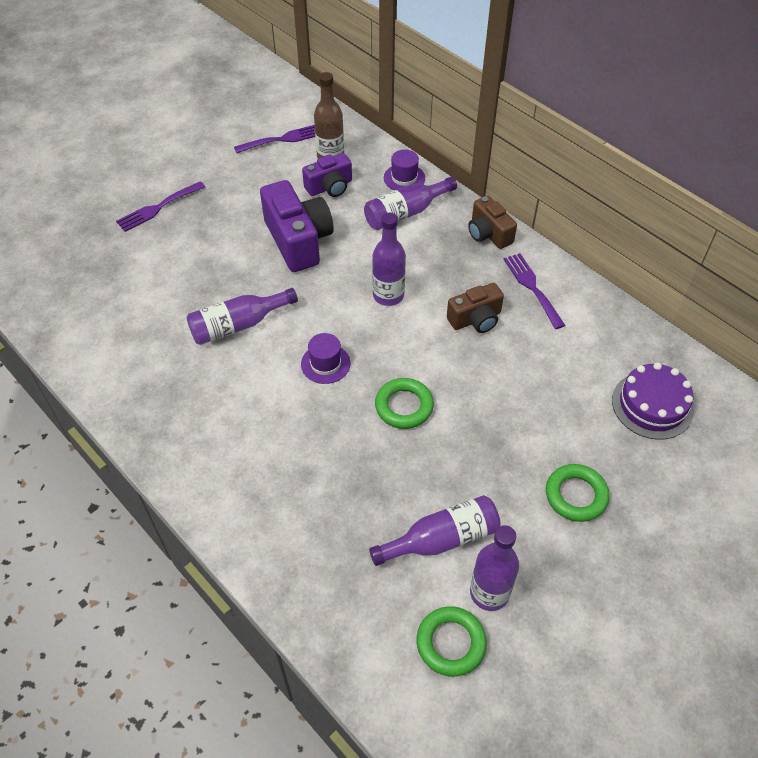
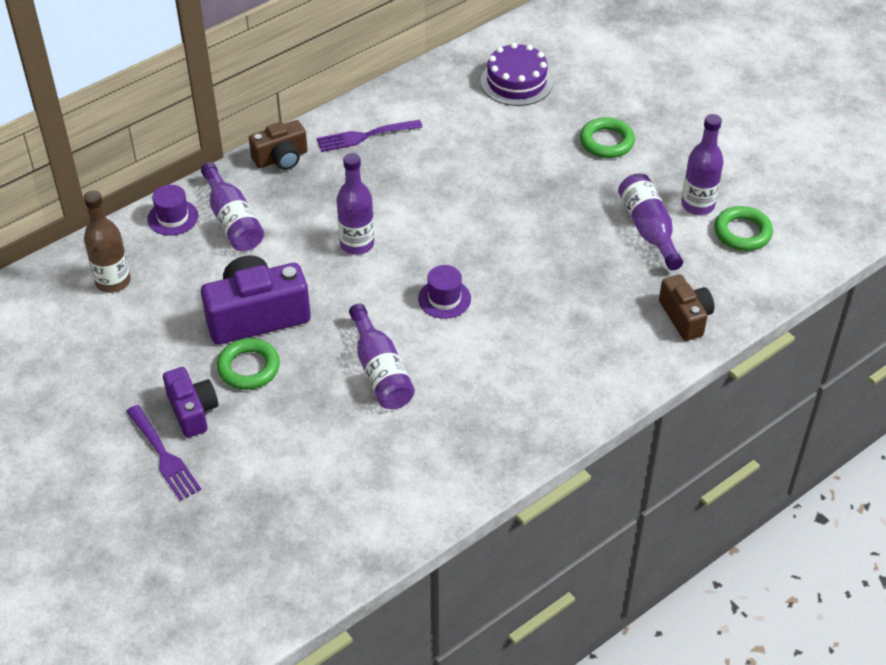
camera: 85 degrees left, 5 degrees down
purple fork [234,125,315,153] -> none
purple camera [302,153,352,197] -> purple camera moved to [163,367,218,438]
green ring [375,378,434,429] -> green ring moved to [217,338,280,390]
brown camera [447,283,504,333] -> brown camera moved to [659,274,715,341]

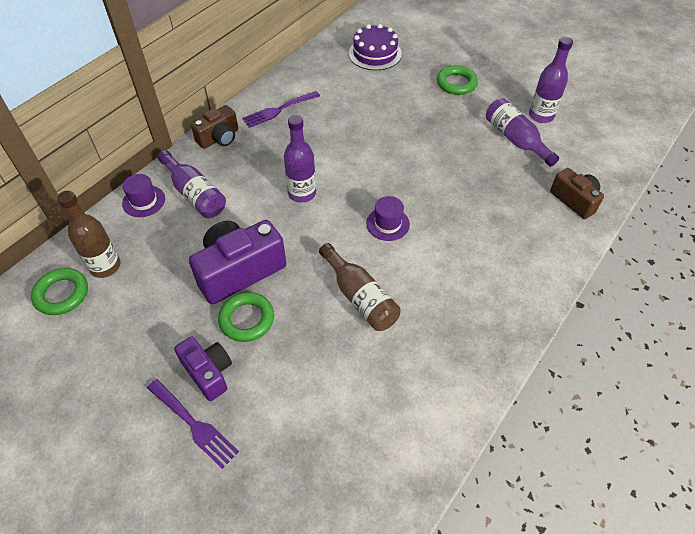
camera: 15 degrees left, 5 degrees up
purple bottle [349,303,415,409] -> brown bottle [319,243,401,331]
green ring [714,206,773,251] -> green ring moved to [31,268,88,315]

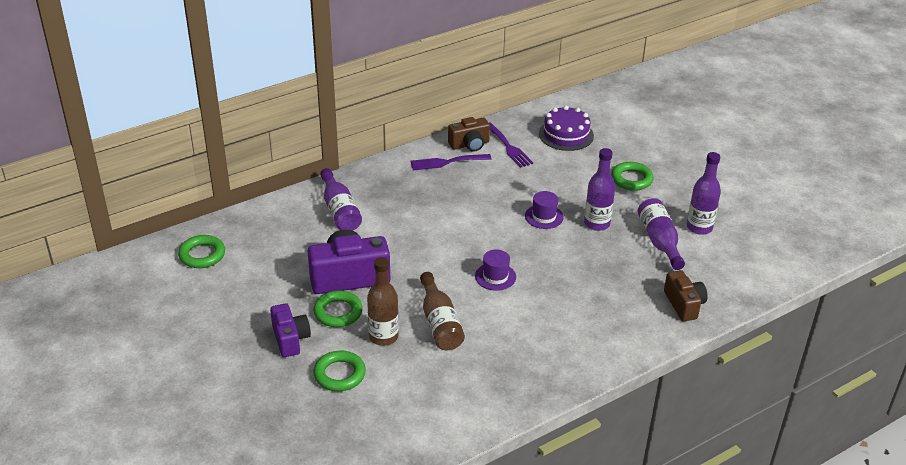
camera: 20 degrees right, 15 degrees down
brown bottle [57,190,120,278] -> brown bottle moved to [367,257,399,346]
purple hat [122,174,165,217] -> purple hat moved to [525,191,564,229]
purple fork [147,379,239,469] -> purple fork moved to [489,122,533,168]
brown camera [191,105,238,149] -> brown camera moved to [448,117,490,152]
purple bottle [284,115,316,203] -> purple bottle moved to [584,148,615,231]
none -> green ring [313,350,366,391]

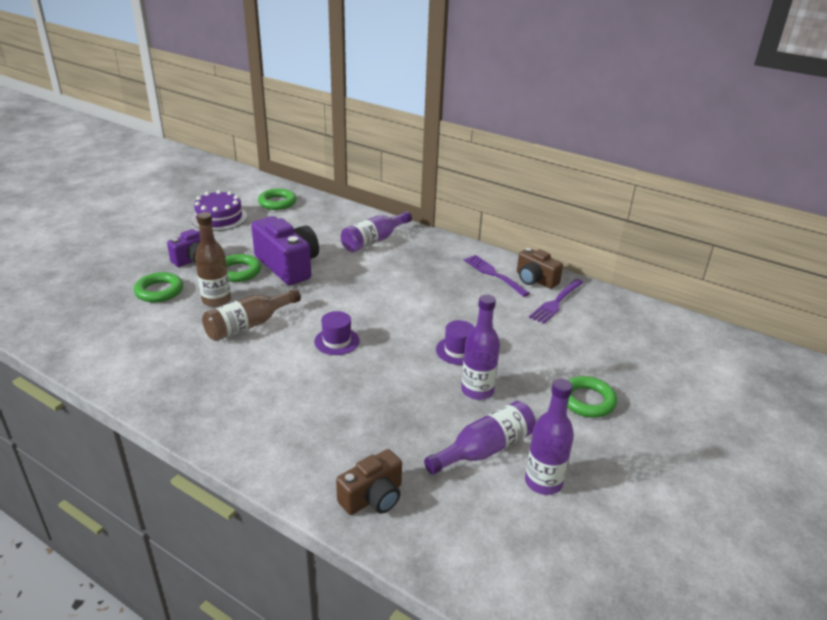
camera: 65 degrees right, 5 degrees down
purple cake [539,106,594,151] -> purple cake moved to [191,190,247,231]

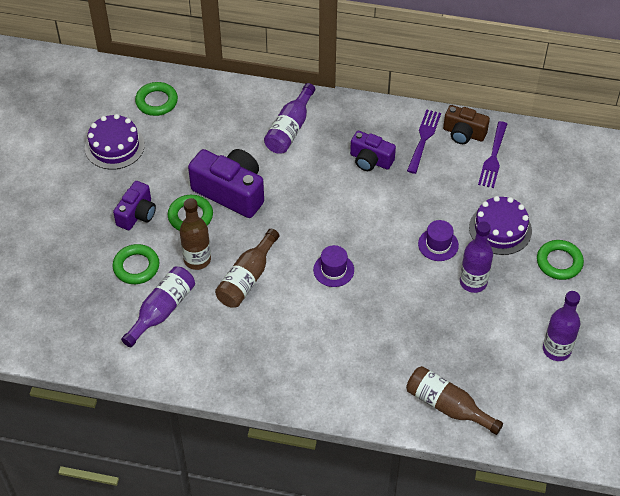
camera: 20 degrees left, 20 degrees up
brown camera [336,449,402,515] -> brown bottle [406,366,503,435]
purple bottle [424,401,536,475] -> purple bottle moved to [121,267,195,347]
purple fork [464,255,530,297] -> purple fork turned 75 degrees clockwise [407,109,441,174]
none -> purple camera [350,131,396,171]
none -> purple cake [469,196,532,255]

